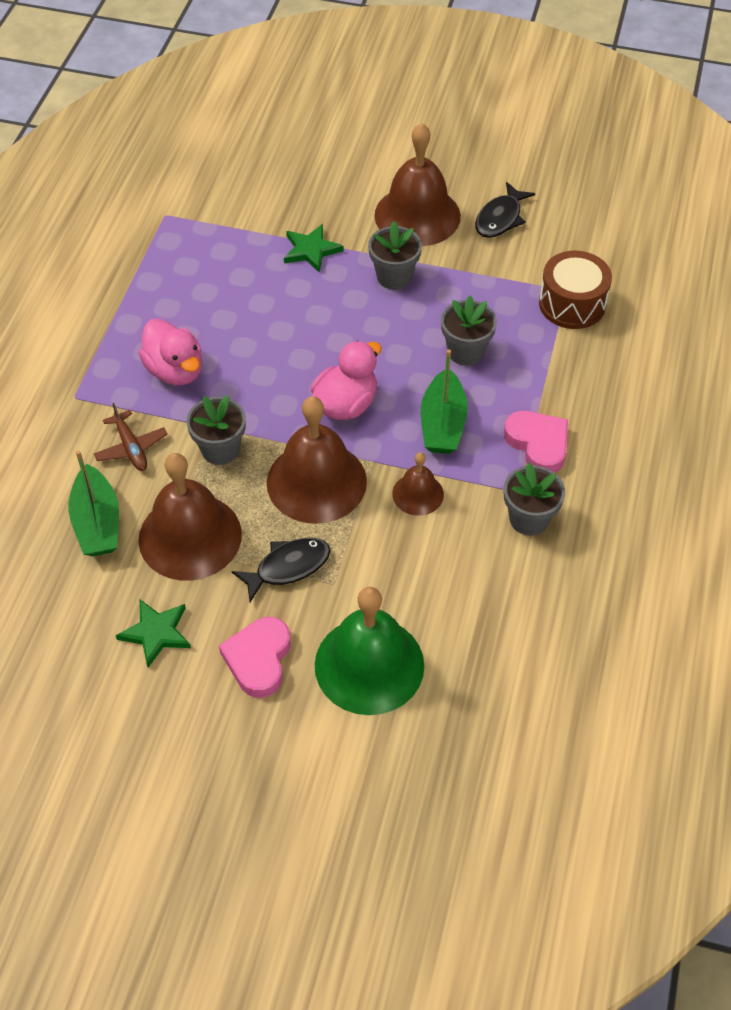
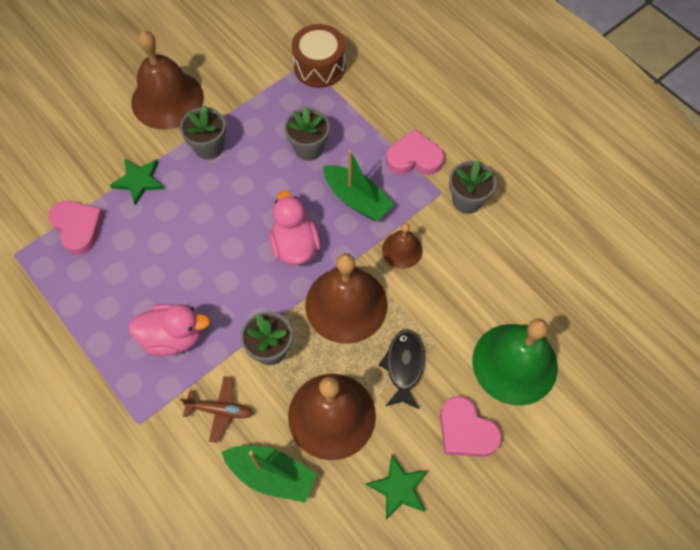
camera: 55 degrees left, 10 degrees up
black fish [475,182,535,238] -> none
none -> pink heart [48,201,104,255]

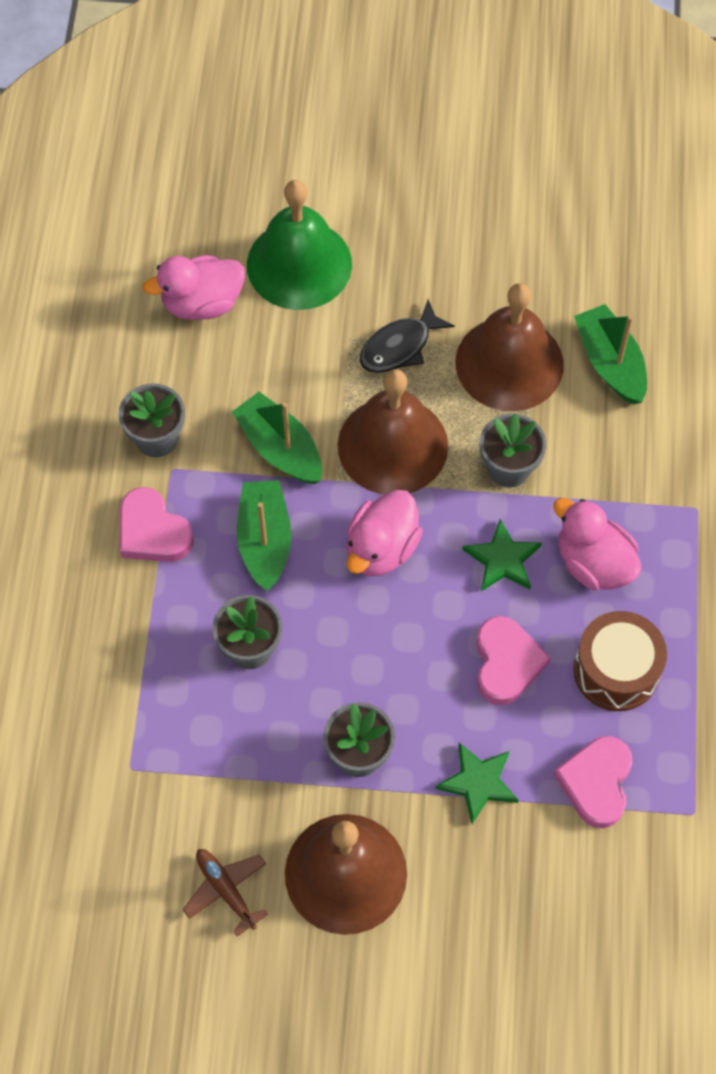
camera: 135 degrees left, 0 degrees up
brown plane [180,376,253,443] -> brown plane moved to [182,849,268,936]
brown drum [292,24,345,88] -> brown drum moved to [573,611,667,711]
green star [366,455,428,520] -> green star moved to [462,519,542,592]
brown bell [382,223,423,269] -> green boat [232,392,322,484]
pink heart [440,396,502,457] -> pink heart moved to [476,616,551,705]
none -> pink duck [143,255,245,320]

